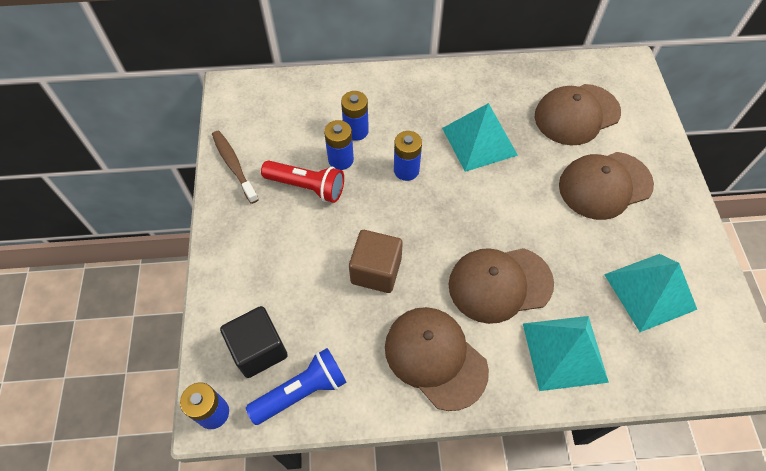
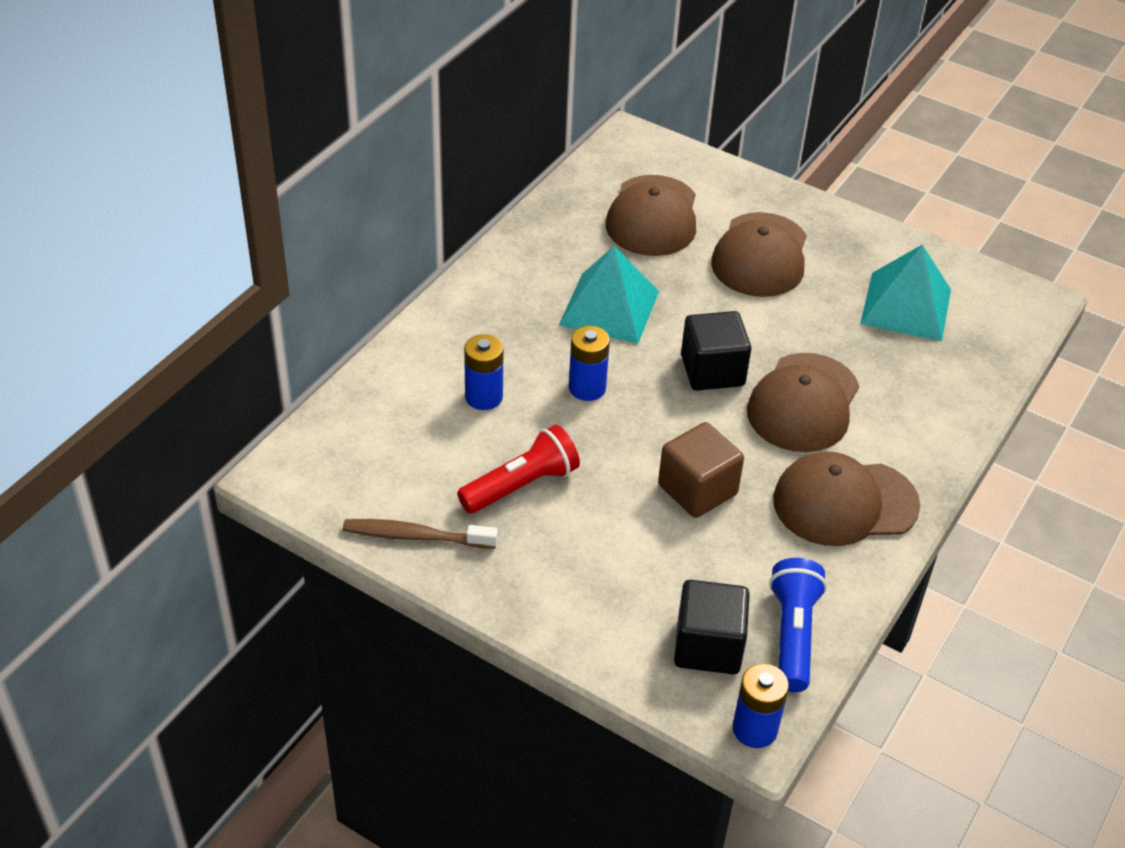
camera: 55 degrees left, 15 degrees down
blue battery [324,120,354,170] -> none
turquoise pyramid [523,316,609,391] -> none
none -> black cube [681,311,751,391]

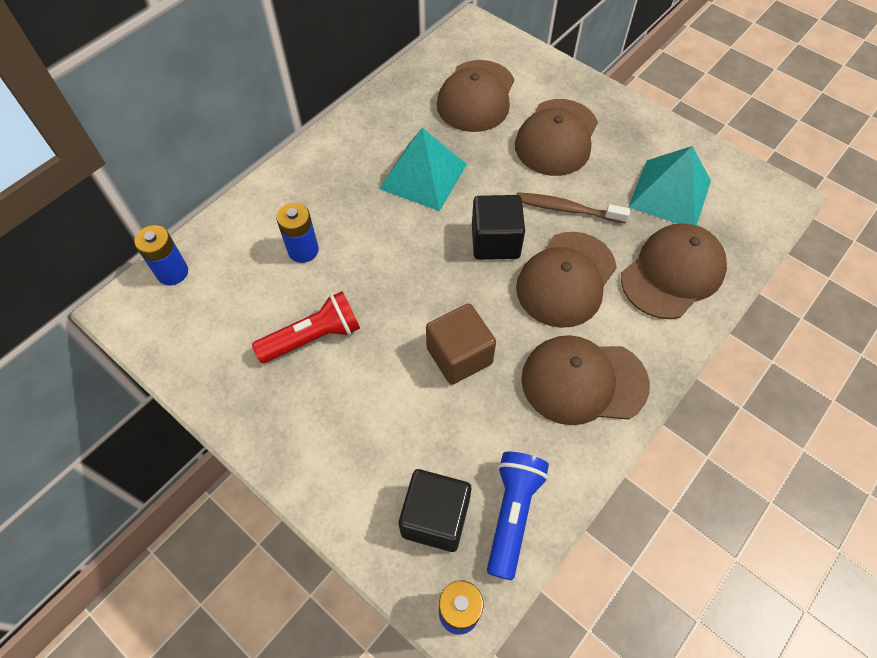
camera: 10 degrees right, 15 degrees up
brown toothbrush [343,519,498,549] -> brown toothbrush moved to [516,192,630,224]
blue battery [569,326,610,401] -> blue battery moved to [134,225,188,285]
none -> brown cap [621,224,727,319]

